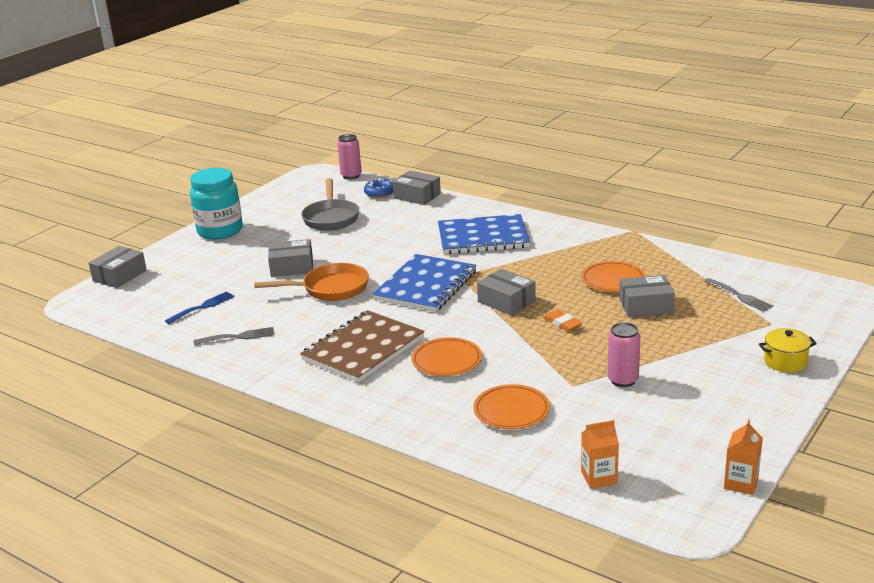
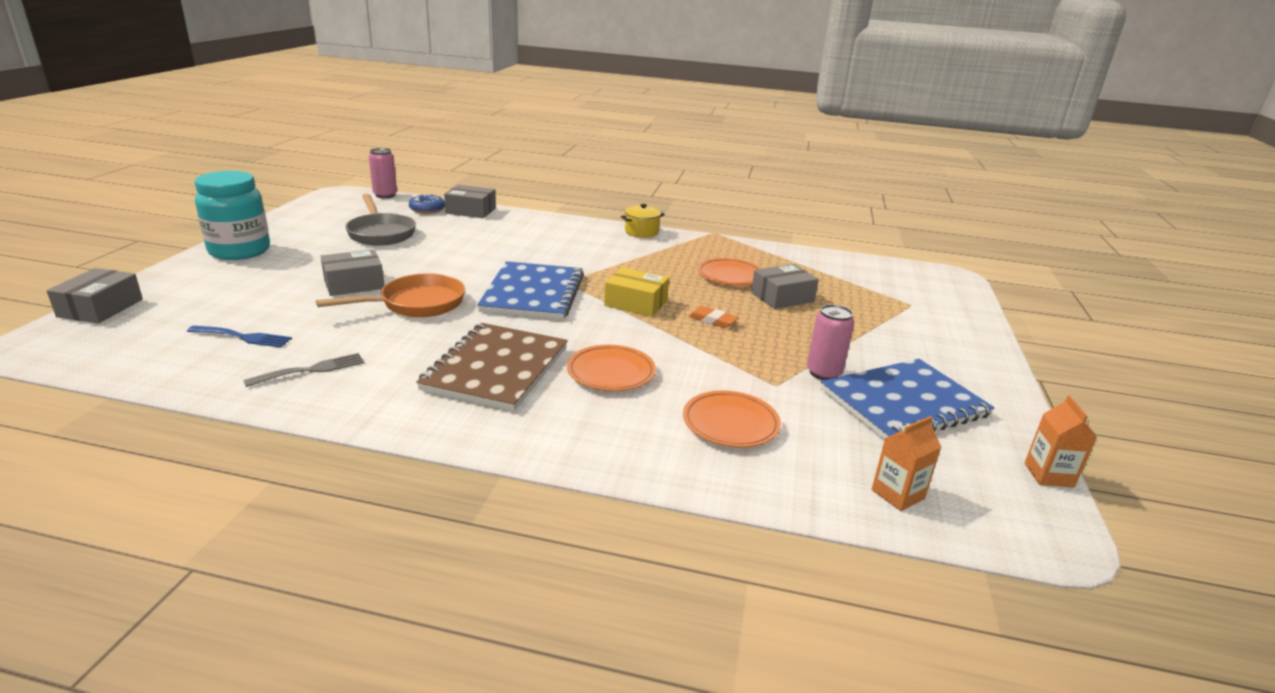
camera: 25 degrees left, 0 degrees up
blue fork [165,291,235,324] -> blue fork turned 75 degrees clockwise [187,326,292,347]
blue notebook [438,214,530,254] -> blue notebook moved to [820,359,995,441]
grey box [477,269,536,316] -> yellow box [604,267,669,317]
grey fork [704,278,773,312] -> none
yellow pot [759,328,817,373] -> yellow pot moved to [621,204,665,238]

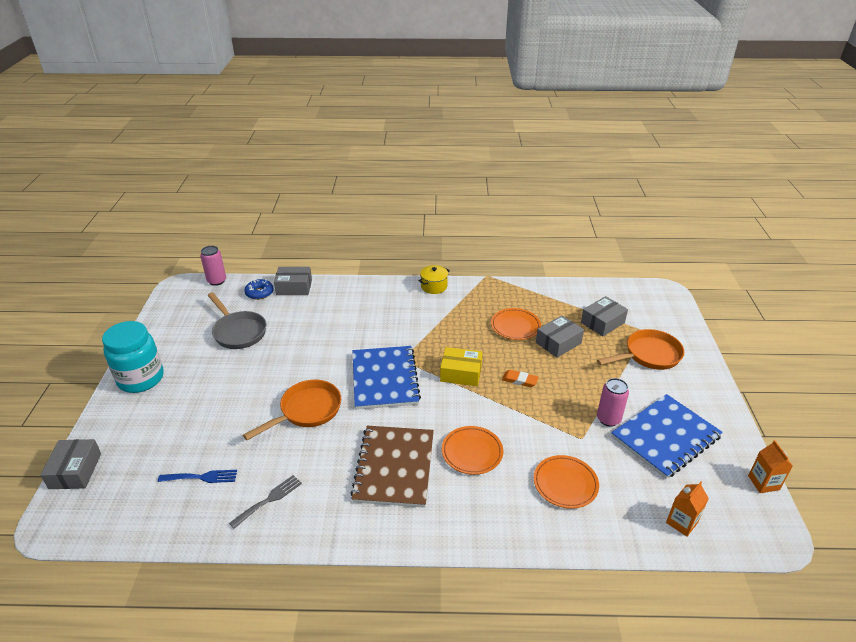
camera: 10 degrees left, 10 degrees up
grey box [320,249,384,296] -> grey box moved to [581,296,628,336]
none -> orange pan [597,329,684,370]

